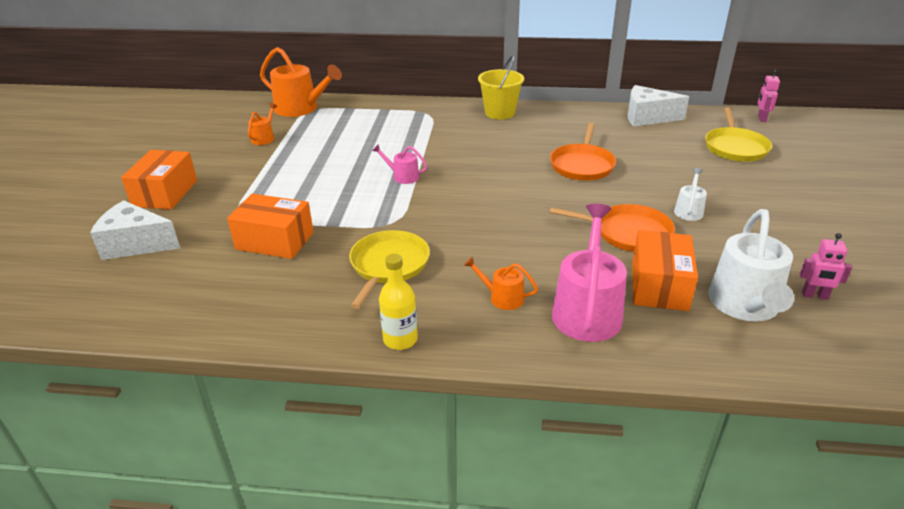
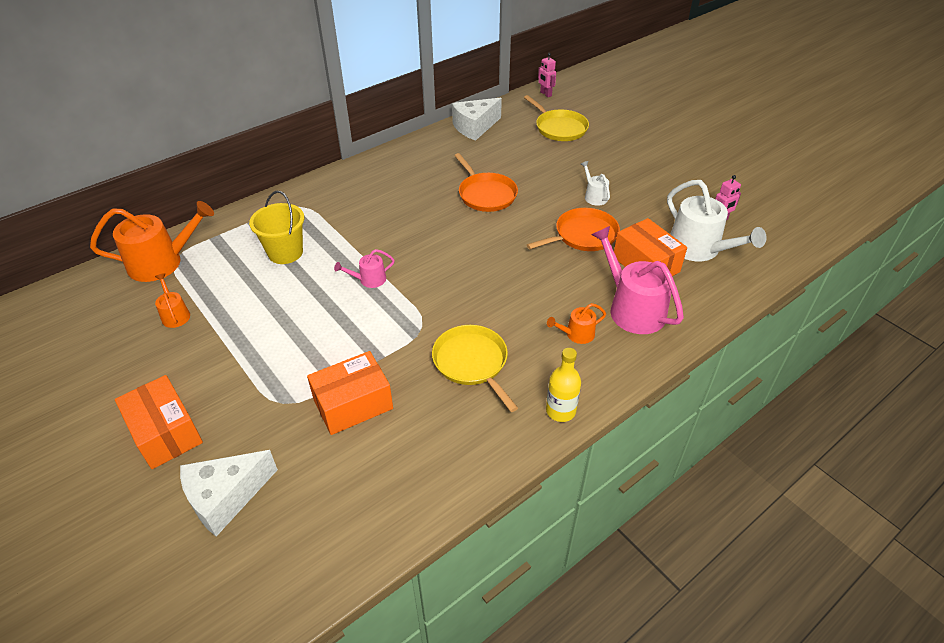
camera: 45 degrees left, 10 degrees up
yellow bucket [478,55,524,119] -> yellow bucket moved to [249,191,304,264]

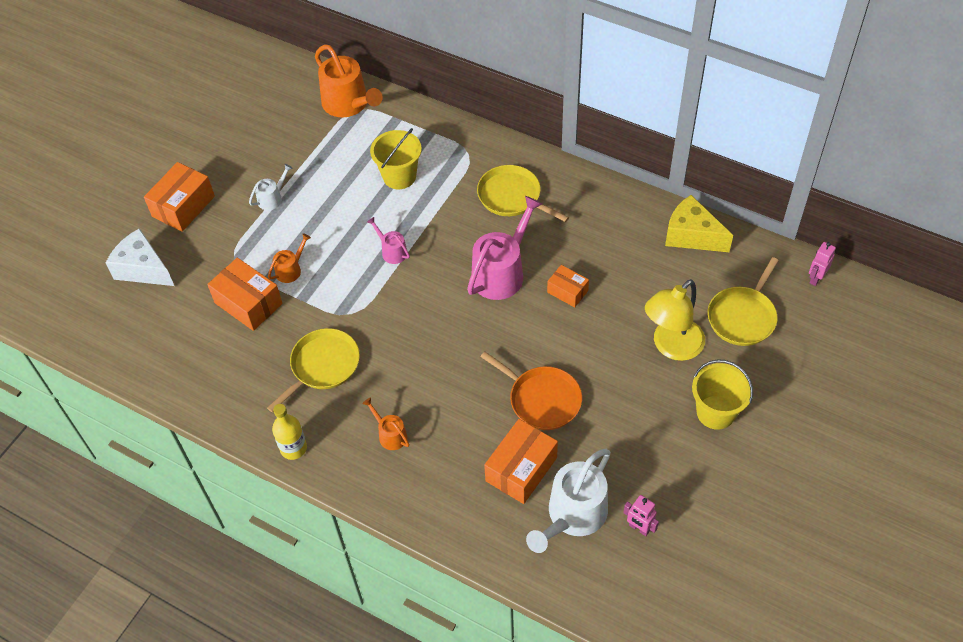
camera: 70 degrees right, 10 degrees up
orange watering can [155,273,190,328] -> orange watering can moved to [268,233,311,283]
white cheese [452,98,502,141] -> yellow cheese [665,195,733,252]
orange pan [454,153,518,212] -> orange box [547,265,589,307]
white watering can [581,161,610,206] -> white watering can moved to [249,164,293,210]
pink watering can [591,226,684,334] -> pink watering can moved to [467,196,542,300]
none -> yellow pan [477,165,569,222]
none -> yellow lamp [645,279,705,361]
none -> yellow bucket [692,359,753,430]

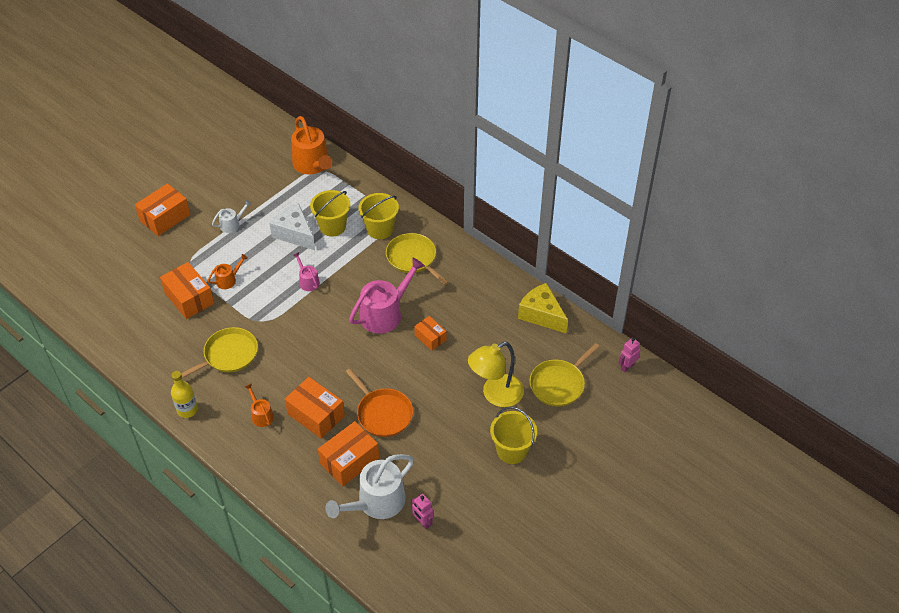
camera: 10 degrees right, 5 degrees down
white cheese [106,228,174,286] -> white cheese moved to [269,203,315,250]
none -> orange box [285,377,345,439]
none -> yellow bucket [358,193,399,239]

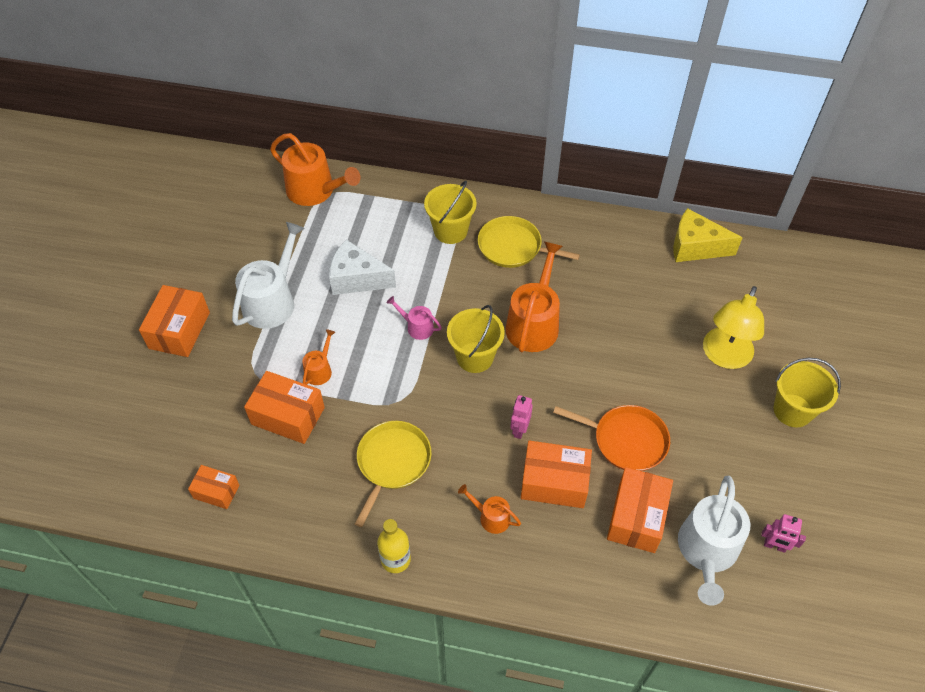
camera: 30 degrees left, 5 degrees up
white watering can [212,200,252,233] -> white watering can [232,222,305,329], size x2.02
yellow bucket [310,190,351,237] -> yellow bucket moved to [447,305,505,373]
pink watering can [349,257,425,334] -> orange watering can [505,242,563,352]
orange box [414,316,446,351] -> orange box moved to [188,465,239,509]
yellow pan [530,343,600,406] -> none
pink robot [618,338,640,372] -> pink robot moved to [510,395,533,439]

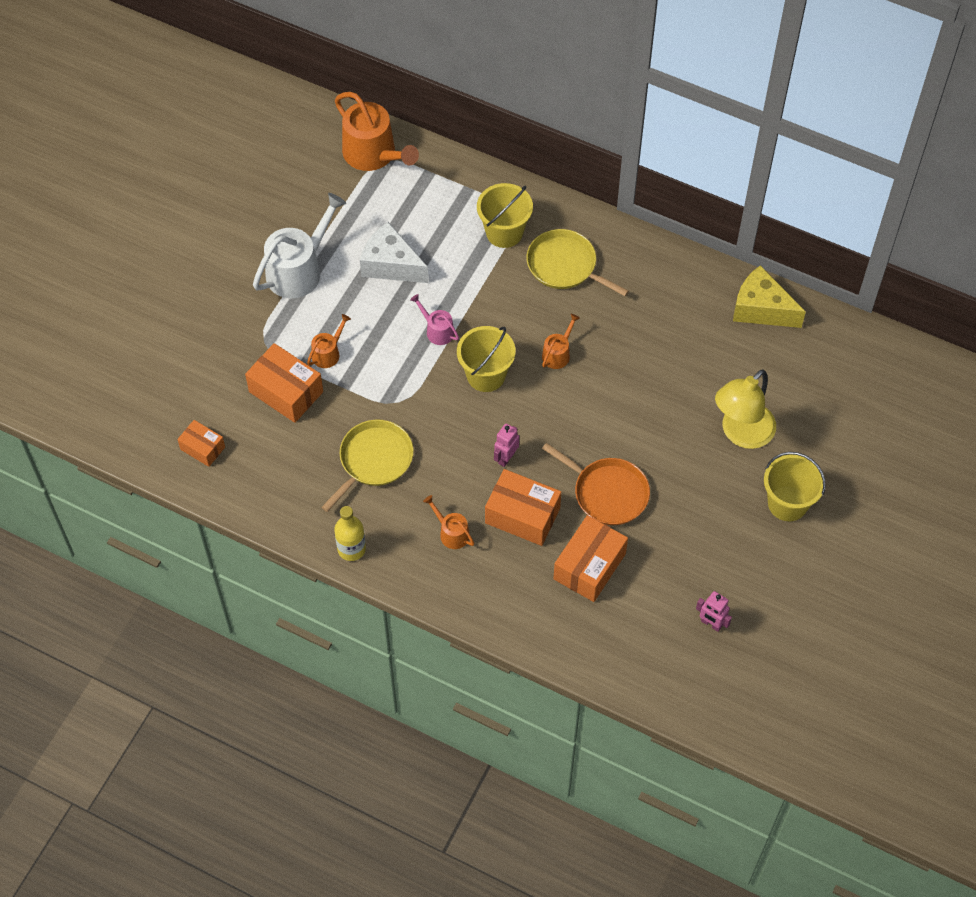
camera: 15 degrees right, 5 degrees up
orange box [139,285,210,357] -> none
orange watering can [505,242,563,352] -> orange watering can [542,314,580,369], size x0.50
white watering can [678,475,750,606] -> none

